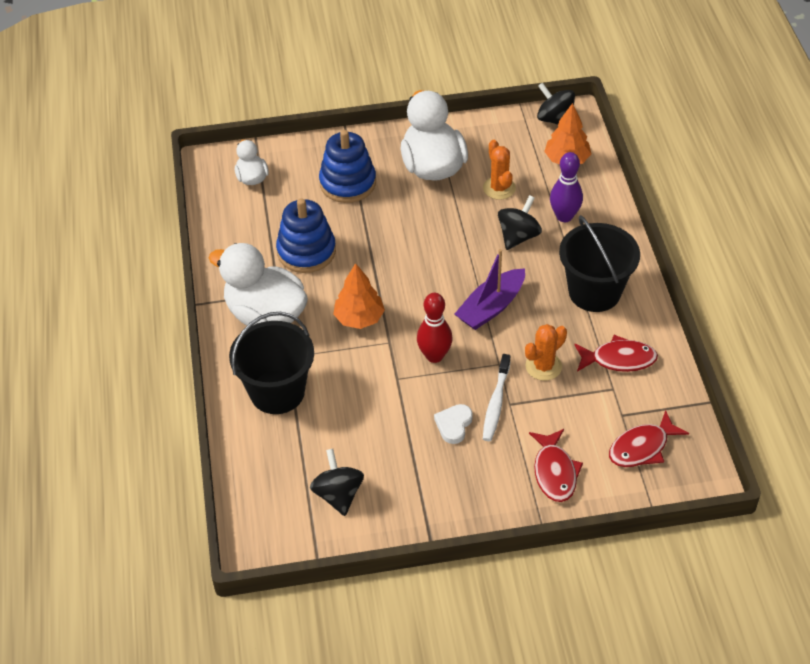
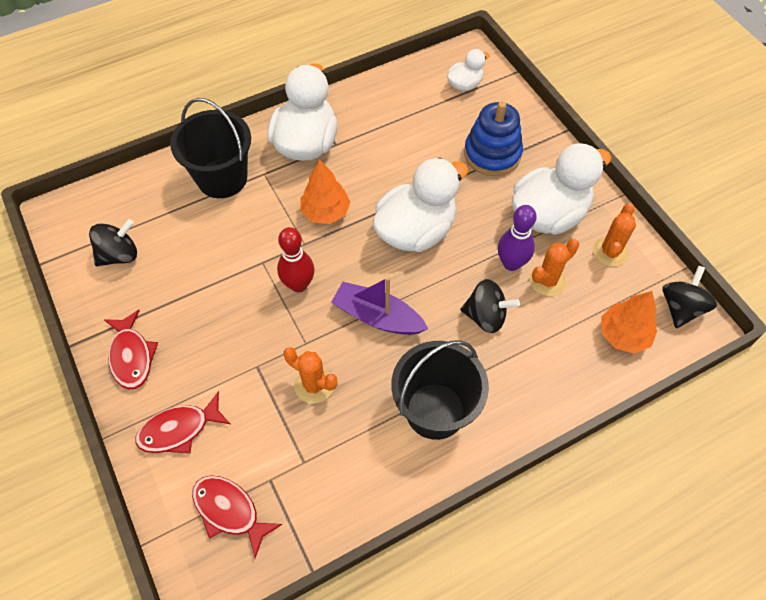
camera: 70 degrees right, 10 degrees up
blue stacking toy [276,198,336,273] -> none
white heart [434,404,473,444] -> none
white toothbrush [483,354,511,441] -> none
purple bowling pin [550,152,583,222] -> purple bowling pin moved to [498,205,537,271]
red fish [574,335,658,372] -> red fish moved to [104,310,158,389]
none -> white duck [373,158,468,252]
none -> orange cactus [593,203,636,267]

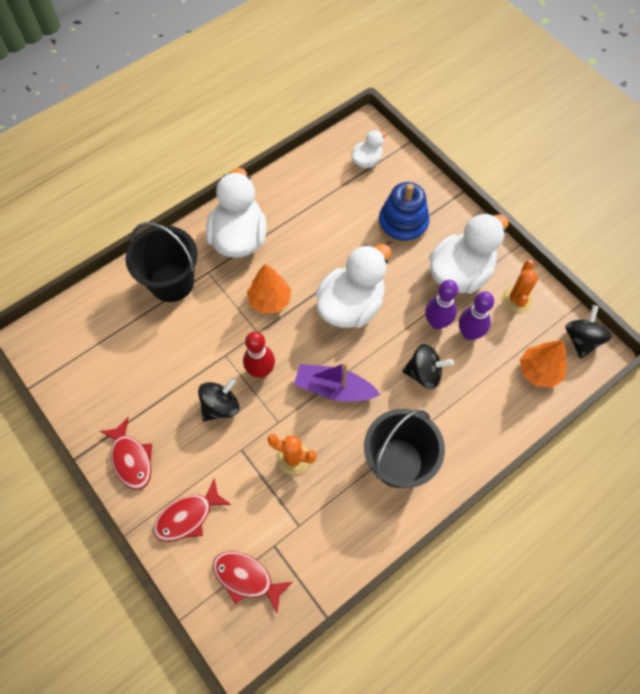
camera: 10 degrees left, 5 degrees up
black spinning top [89,219,137,267] -> black spinning top moved to [198,377,240,421]
orange cactus [529,239,579,296] -> purple bowling pin [459,291,494,340]

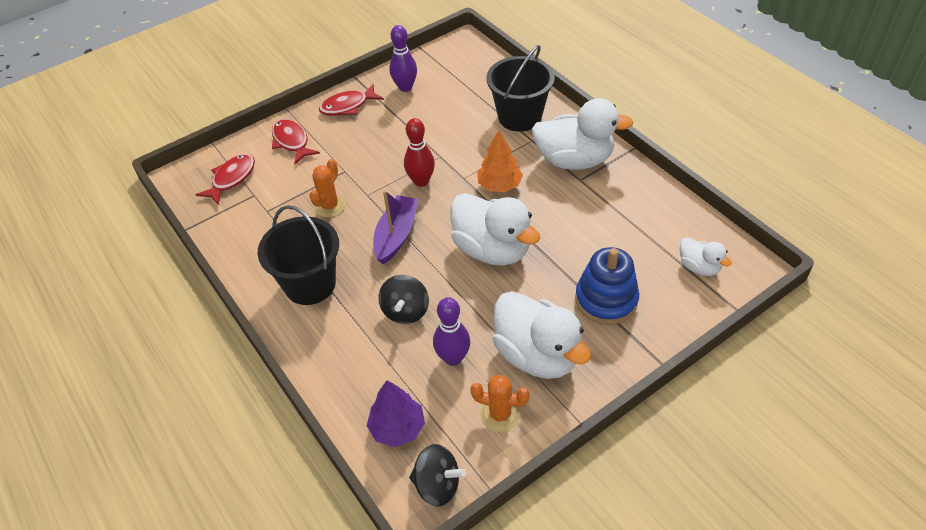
camera: 95 degrees right, 15 degrees down
black spinning top [198,377,240,421] -> none
purple bowling pin [425,280,458,329] -> purple bowling pin moved to [389,25,417,92]
orange tree [520,340,567,388] -> purple tree [367,380,425,447]

